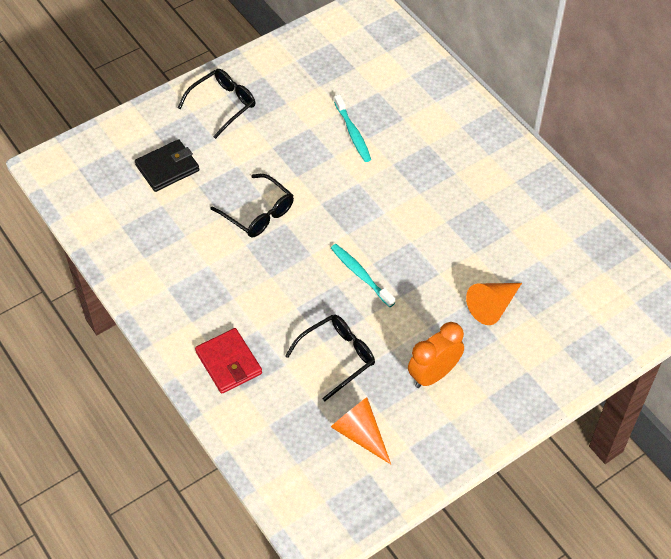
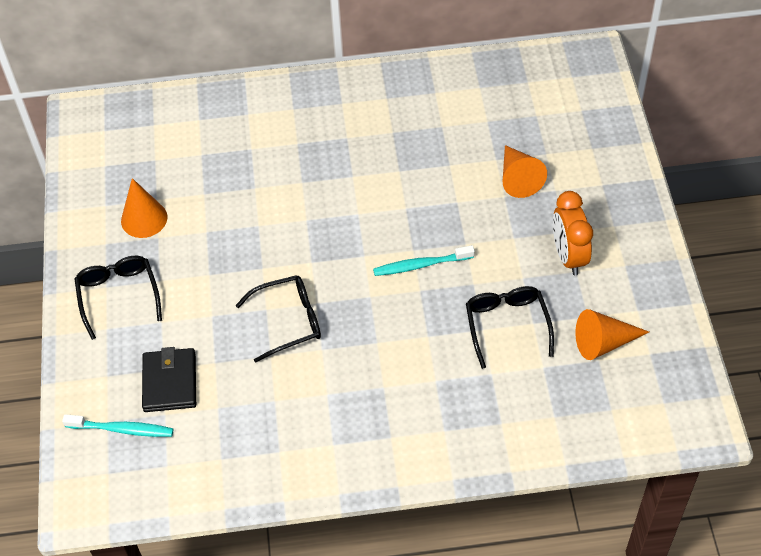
camera: 60 degrees left, 0 degrees up
red wallet [195,328,262,394] -> none
turquoise toothbrush [334,95,371,162] -> turquoise toothbrush moved to [62,414,174,437]
none -> orange cone [121,178,167,238]

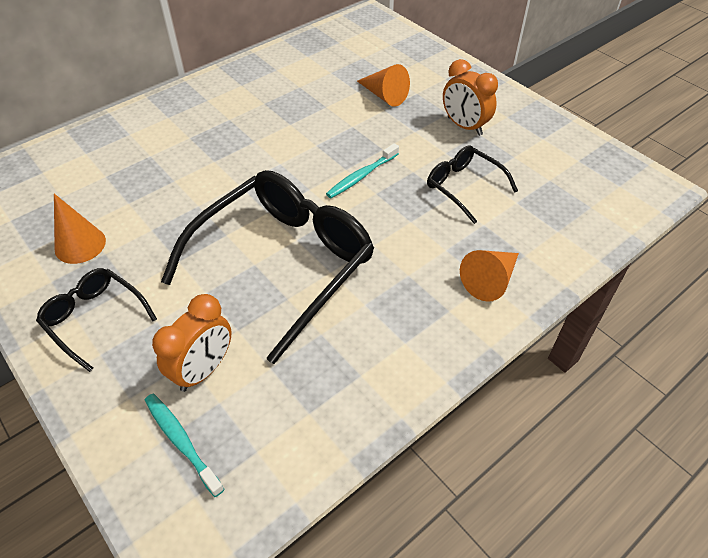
camera: 35 degrees left, 5 degrees down
turquoise toothbrush [62,414,174,437] -> turquoise toothbrush turned 105 degrees counterclockwise [145,394,224,497]
black wallet [142,347,196,412] -> orange clock [152,294,232,392]
black glasses [235,275,321,363] -> black glasses [161,170,374,364], size x2.02
orange cone [576,309,649,360] -> orange cone moved to [460,250,519,302]

